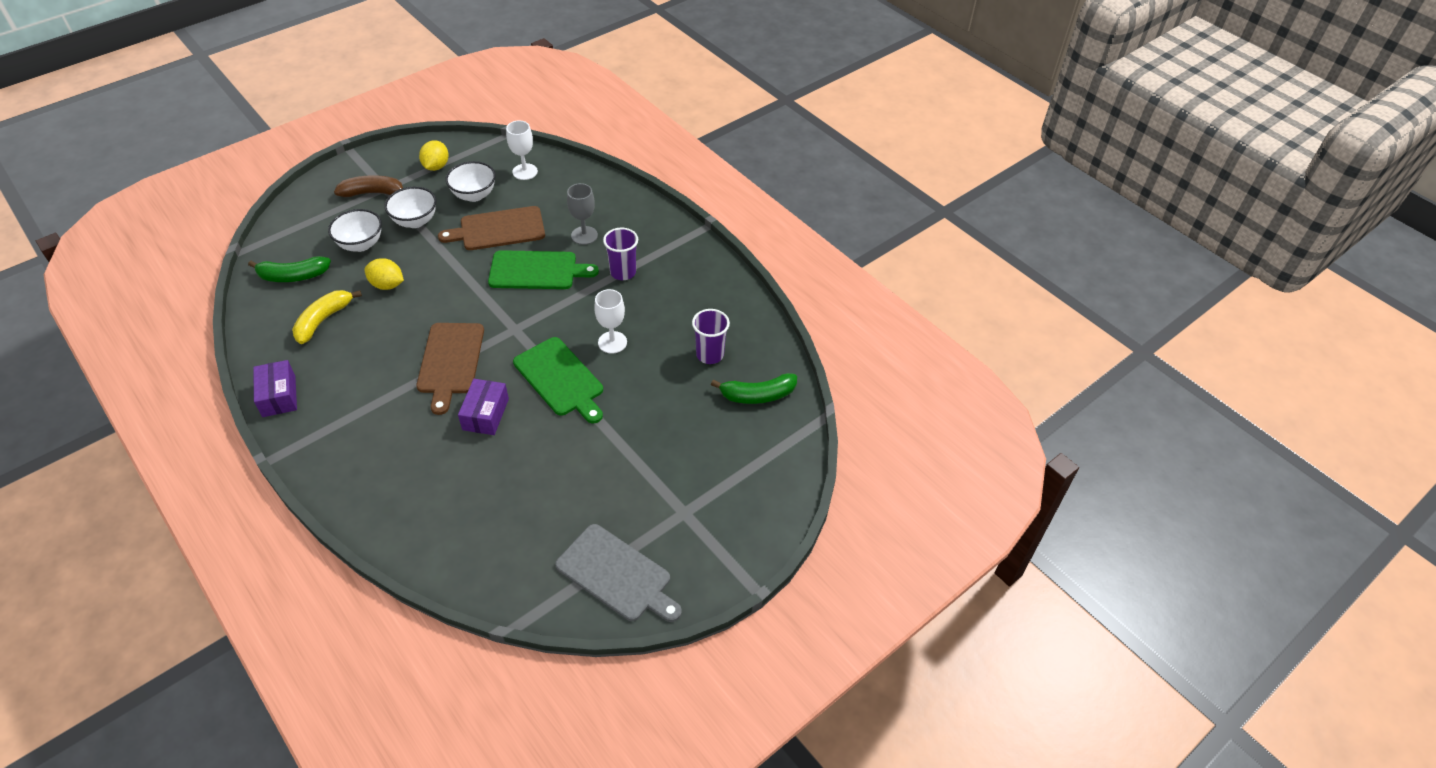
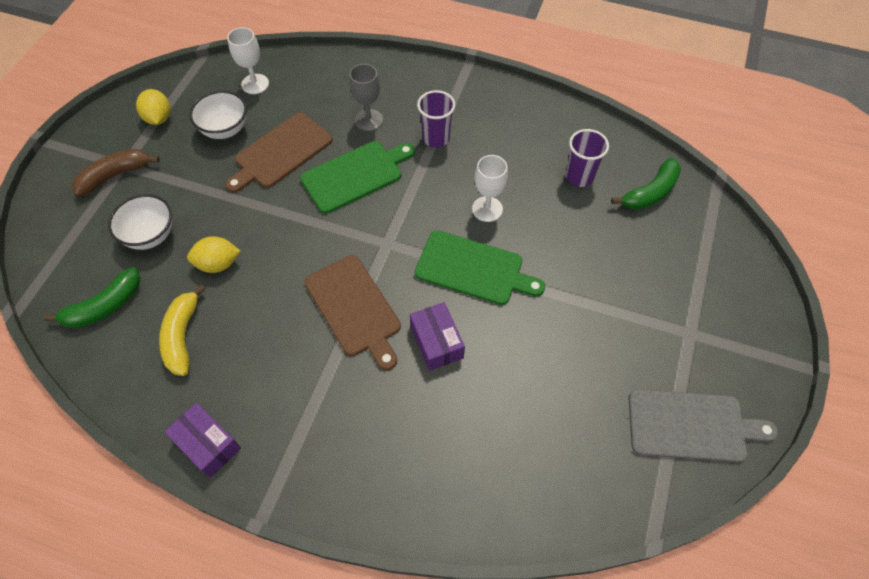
camera: 30 degrees left, 10 degrees up
white bowl [384,187,436,228] -> none

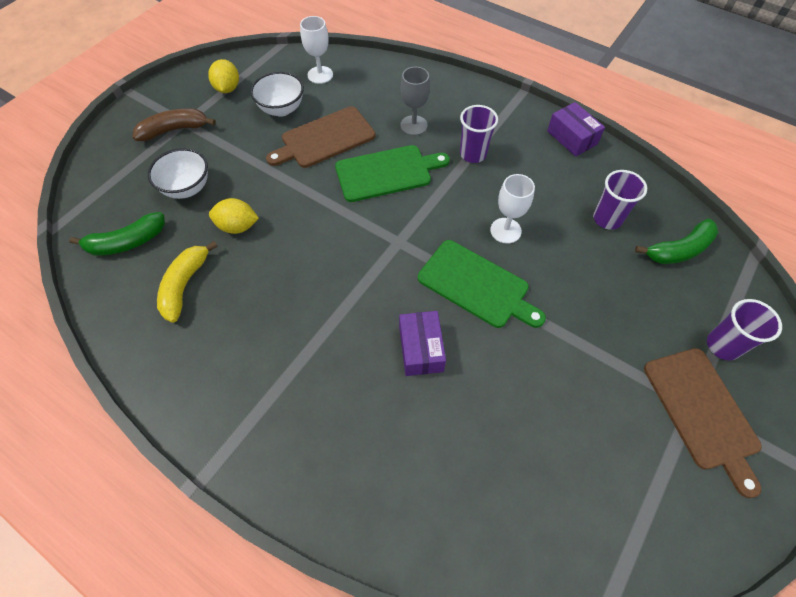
camera: 15 degrees right, 0 degrees up
purple box [164,402,241,478] -> purple box moved to [547,102,605,157]
brown cutting board [305,255,401,370] -> brown cutting board moved to [644,348,762,498]
grey cutting board [628,389,778,463] -> none
none -> purple cup [707,299,782,360]

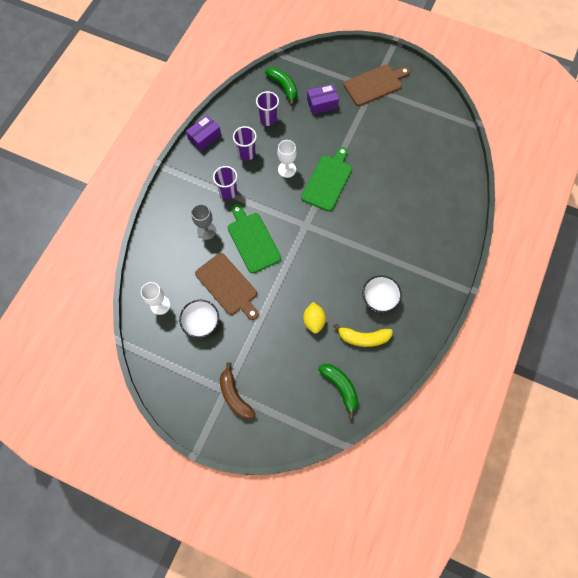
camera: 100 degrees left, 10 degrees up
white bowl [148,148,208,199] -> white bowl moved to [362,275,402,313]
yellow lemon [208,59,239,93] -> none
purple box [399,311,446,376] -> purple box moved to [307,84,339,115]
purple cup [707,299,782,360] -> purple cup moved to [233,126,257,161]

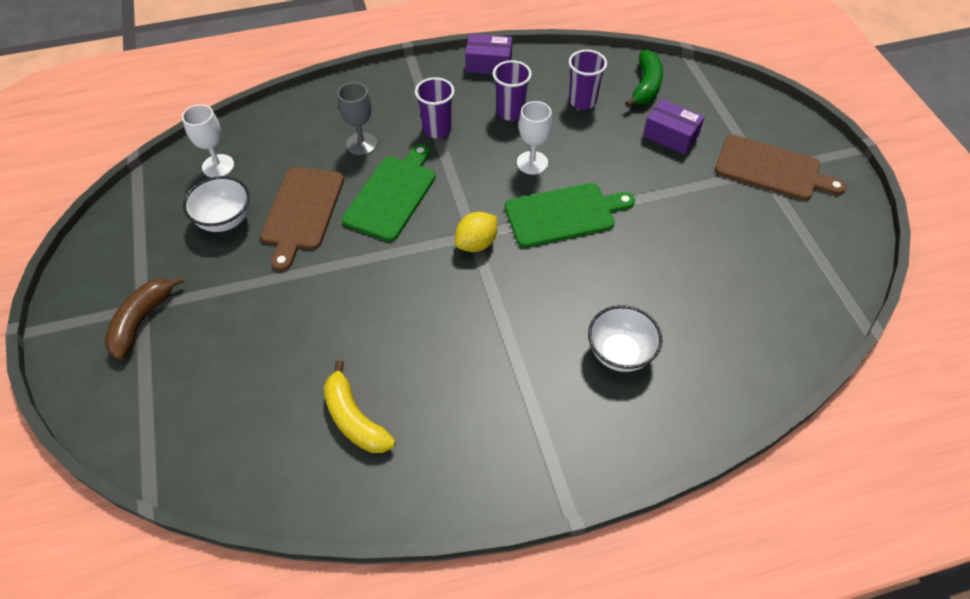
camera: 50 degrees right, 15 degrees down
yellow lemon [303,302,326,334] -> yellow lemon moved to [455,212,497,252]
green banana [318,364,358,419] -> none
white bowl [362,275,402,313] -> white bowl moved to [588,305,663,372]

